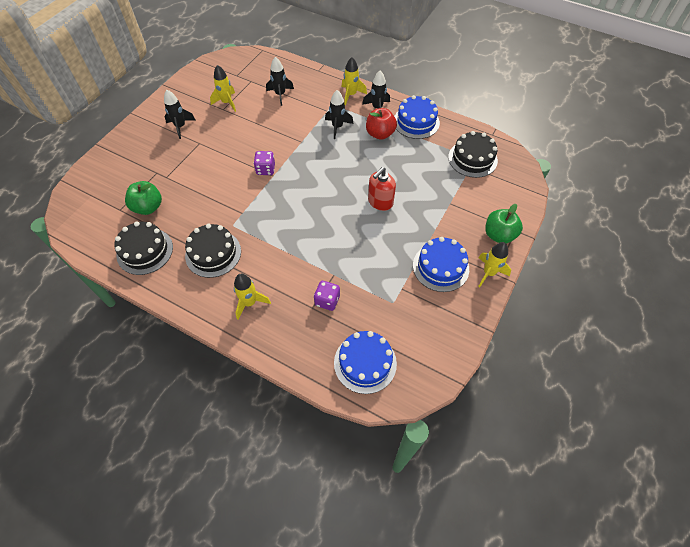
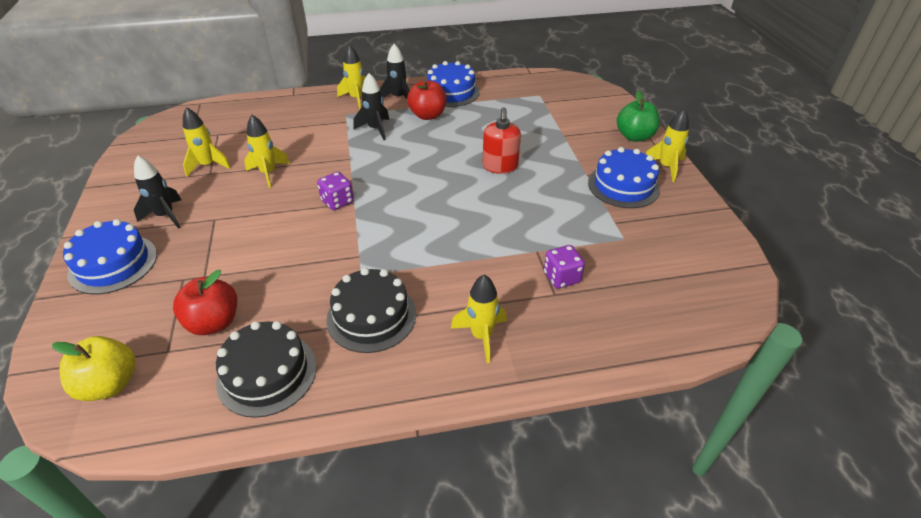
camera: 40 degrees left, 15 degrees down
green apple [125,181,162,215] -> red apple [173,270,237,335]
black rocket [266,57,294,106] -> none
blue cake [334,331,397,394] -> blue cake moved to [63,219,157,294]
black cake [448,131,498,178] -> none
none -> yellow apple [52,336,135,401]
none -> yellow rocket [244,115,290,188]

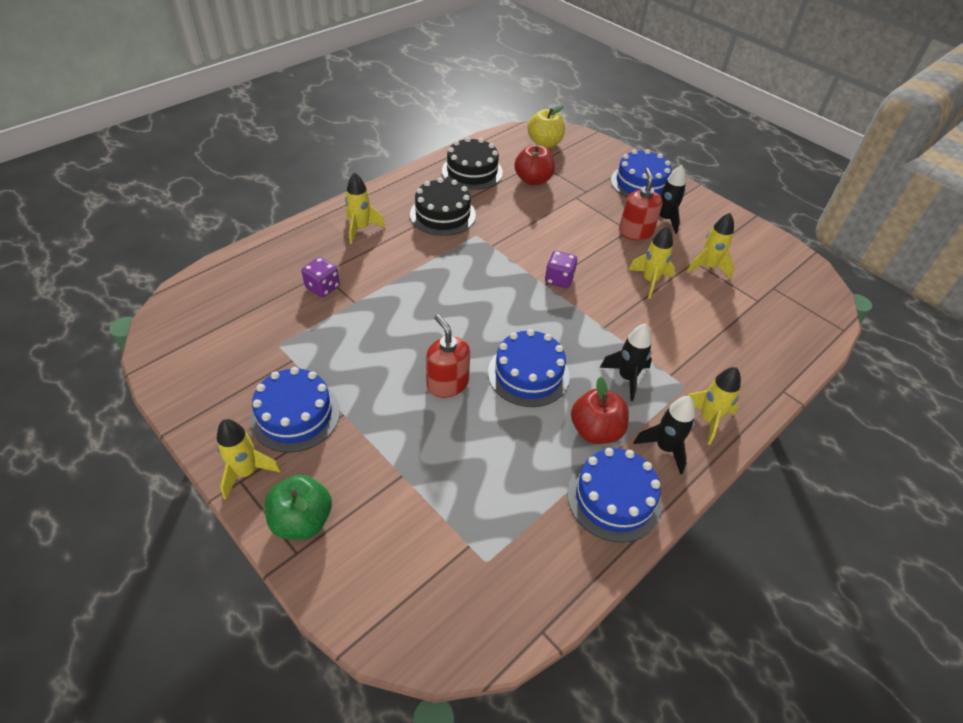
camera: 145 degrees right, 5 degrees up
none -> blue cake [488,329,570,407]
none -> red soap dispenser [619,168,663,241]

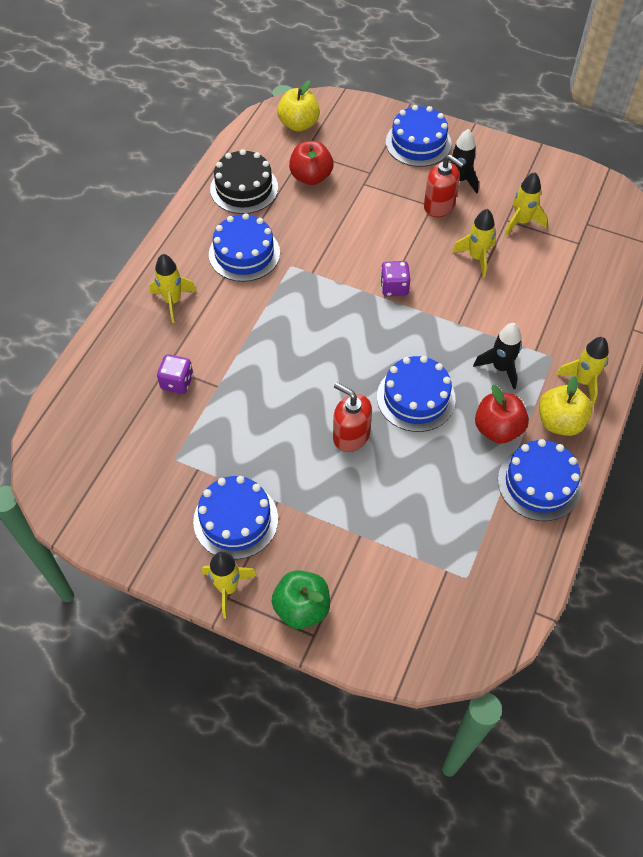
camera: 20 degrees left, 10 degrees up
black cake [410,178,476,236] -> blue cake [209,213,280,282]
red soap dispenser [619,168,663,241] -> red soap dispenser turned 150 degrees clockwise [424,155,464,217]
black rocket [634,396,695,475] -> yellow apple [539,376,593,436]

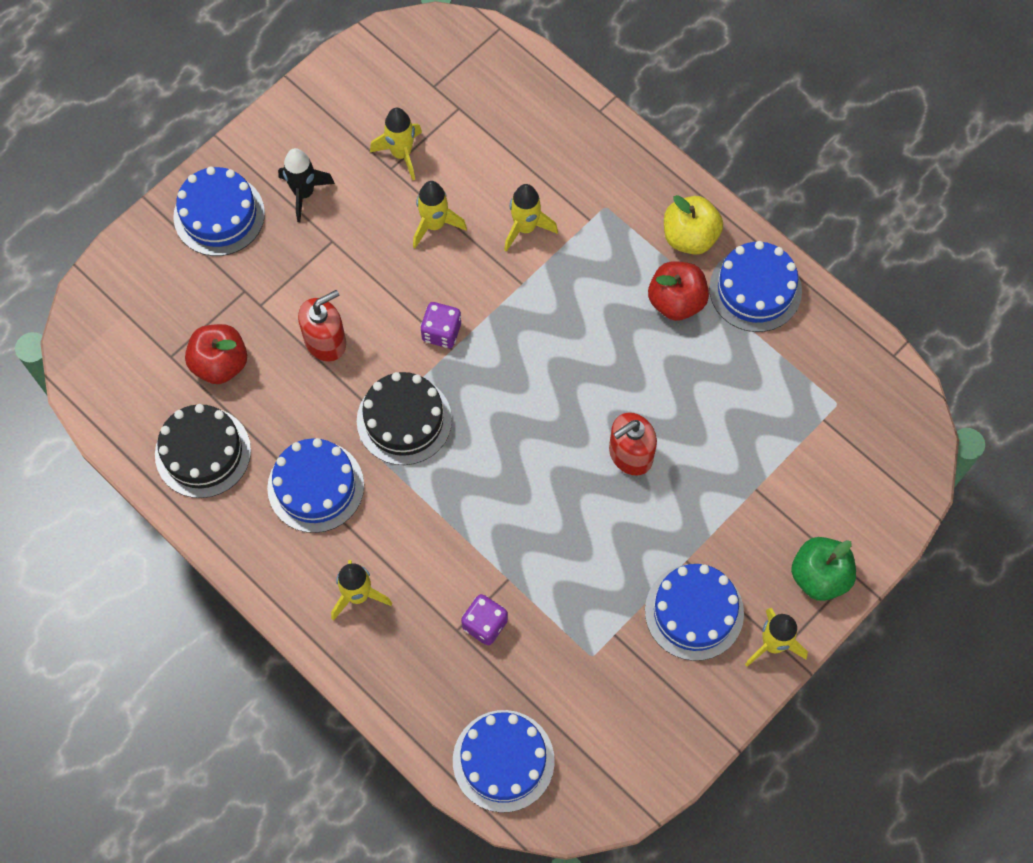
camera: 70 degrees left, 10 degrees up
yellow apple [277,80,320,132] -> none
blue cake [377,356,456,432] -> blue cake moved to [453,710,555,812]
red soap dispenser [424,155,464,217] -> red soap dispenser moved to [298,290,346,362]
black rocket [473,323,522,389] -> none
yellow rocket [556,337,609,405] -> yellow rocket moved to [504,184,558,252]
none -> black cake [357,372,452,465]

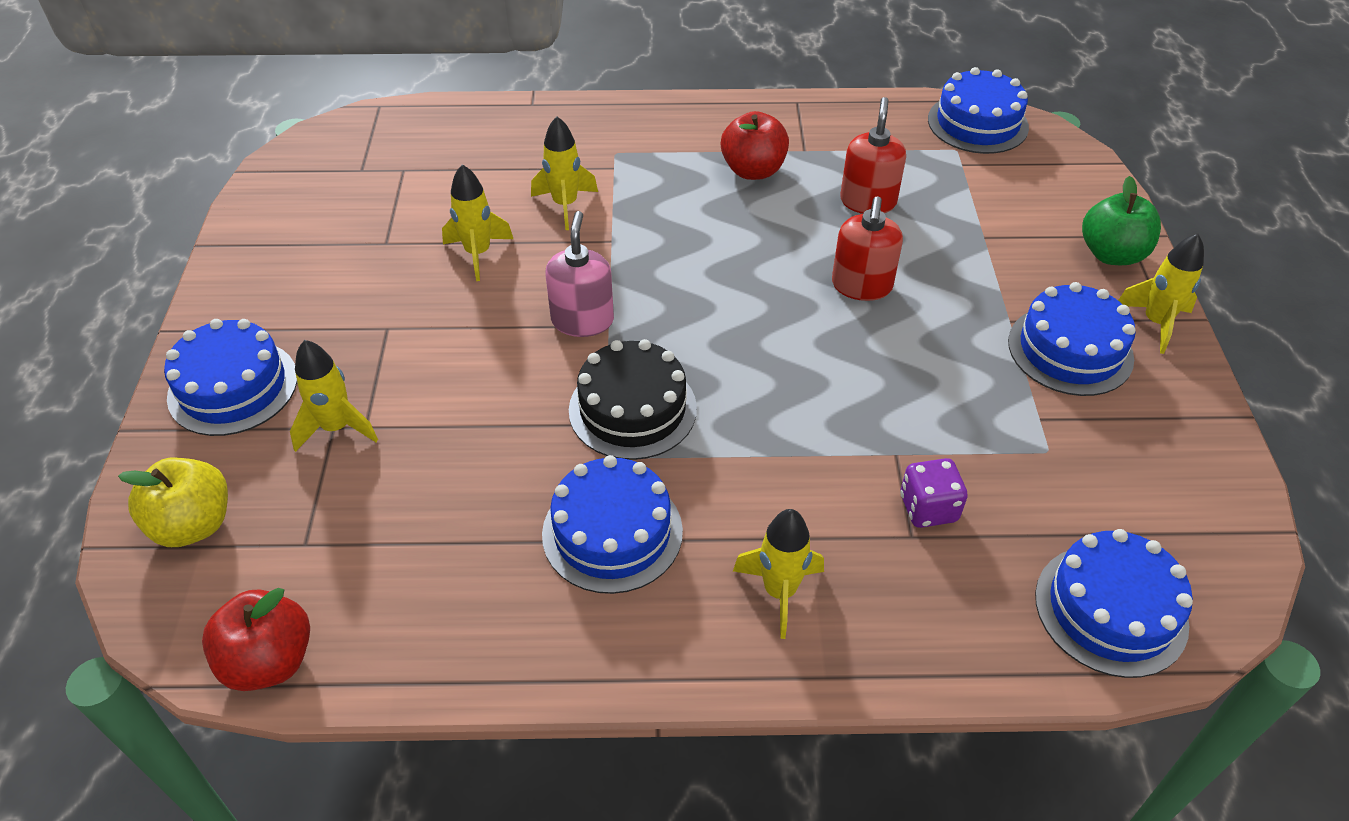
camera: 45 degrees left, 20 degrees down
black cake [155,404,251,498] -> none
red apple [185,324,247,384] -> red apple moved to [202,588,310,691]
black rocket [278,148,335,222] -> none
red soap dispenser [298,290,346,362] -> red soap dispenser moved to [840,97,906,214]
yellow rocket [370,108,422,180] -> yellow rocket moved to [290,340,378,452]
purple dice [420,302,461,348] -> pink soap dispenser [545,211,614,337]
yellow apple [664,195,723,255] -> yellow apple moved to [118,458,228,547]
blue cake [709,241,802,332] -> blue cake moved to [928,67,1029,154]

